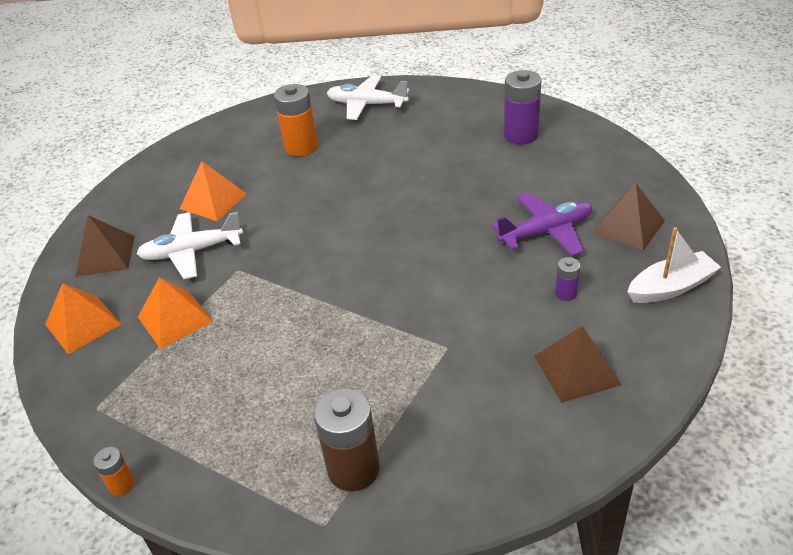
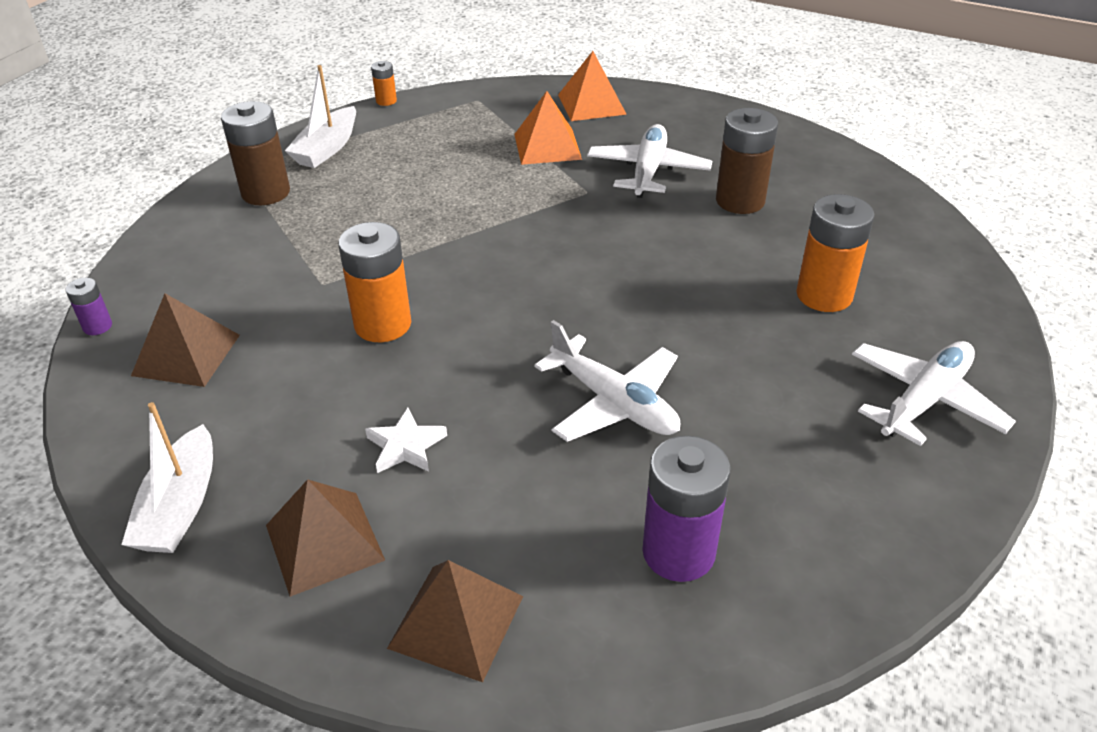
camera: 115 degrees right, 0 degrees up
brown pyramid [75,215,135,277] -> brown pyramid moved to [387,560,523,682]
orange pyramid [180,161,247,221] -> brown battery [716,108,778,214]
purple plane [491,192,593,256] -> white star [365,408,447,473]
purple battery [555,257,580,301] -> purple battery moved to [66,278,112,335]
none -> white boat [285,65,356,168]
none -> orange battery [338,222,411,342]
none -> white plane [534,320,680,442]

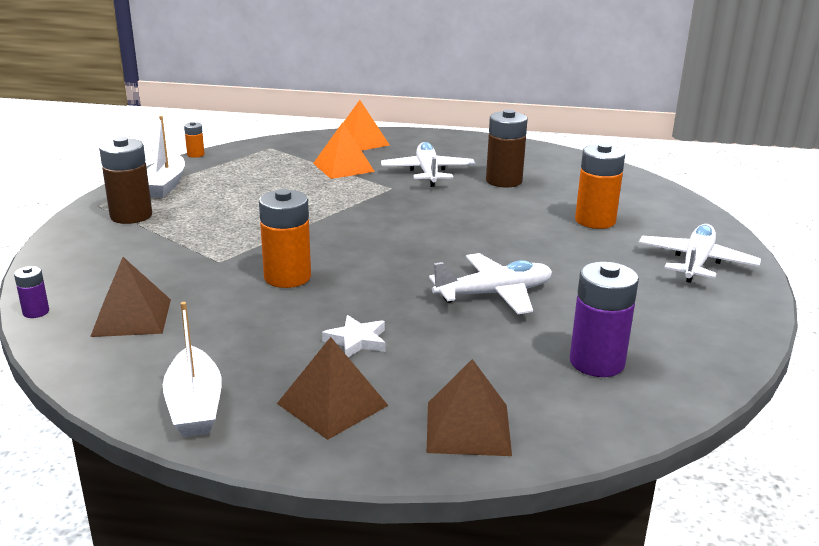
camera: 20 degrees left, 15 degrees down
white plane [534,320,680,442] -> white plane turned 45 degrees counterclockwise [429,253,552,314]

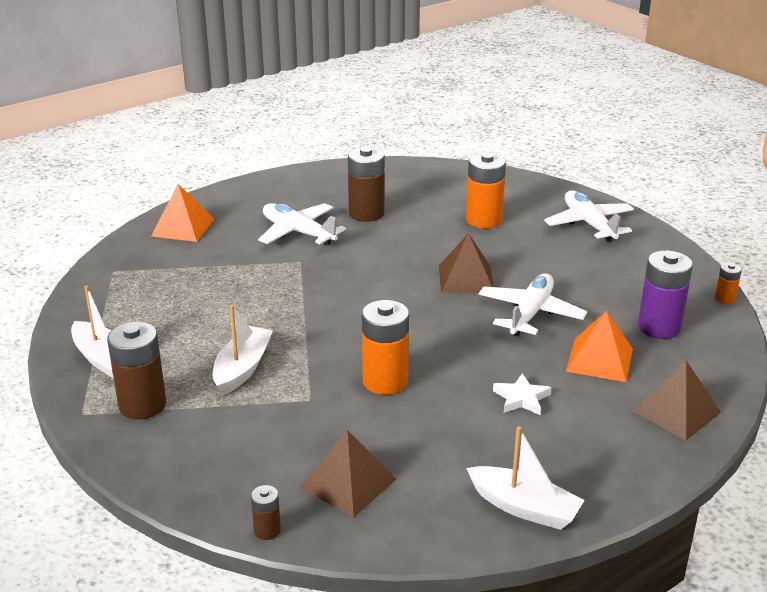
camera: 45 degrees left, 5 degrees up
purple battery [14,266,49,318] -> brown battery [251,485,281,540]
orange battery [184,122,205,158] -> orange battery moved to [715,263,742,304]
brown pyramid [277,337,389,440] -> brown pyramid moved to [439,233,494,293]
orange pyramid [313,122,375,179] -> orange pyramid moved to [566,311,633,382]
none -> white boat [213,305,273,395]

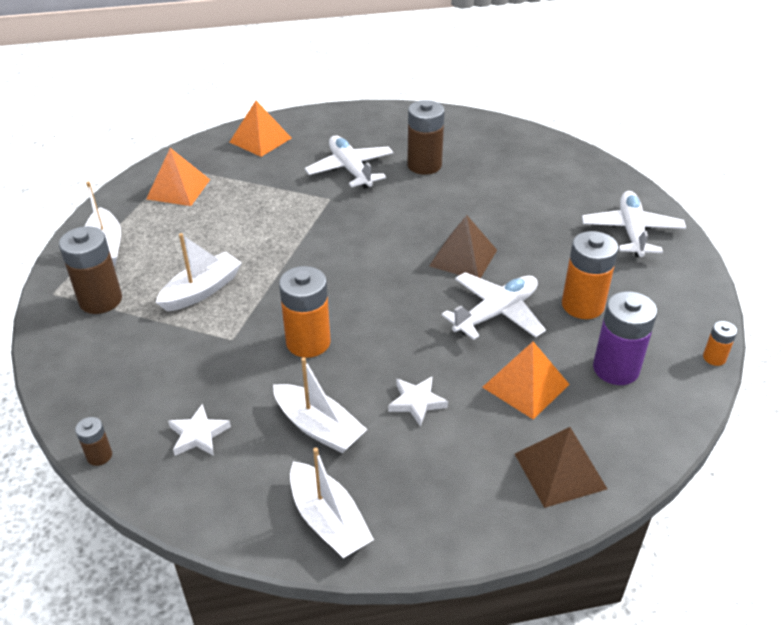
camera: 25 degrees right, 10 degrees up
brown pyramid [300,430,396,517] -> white star [168,404,231,456]
orange battery [466,153,506,228] -> orange battery moved to [562,231,618,319]
none -> orange pyramid [146,148,210,206]
none -> white boat [273,357,367,453]

